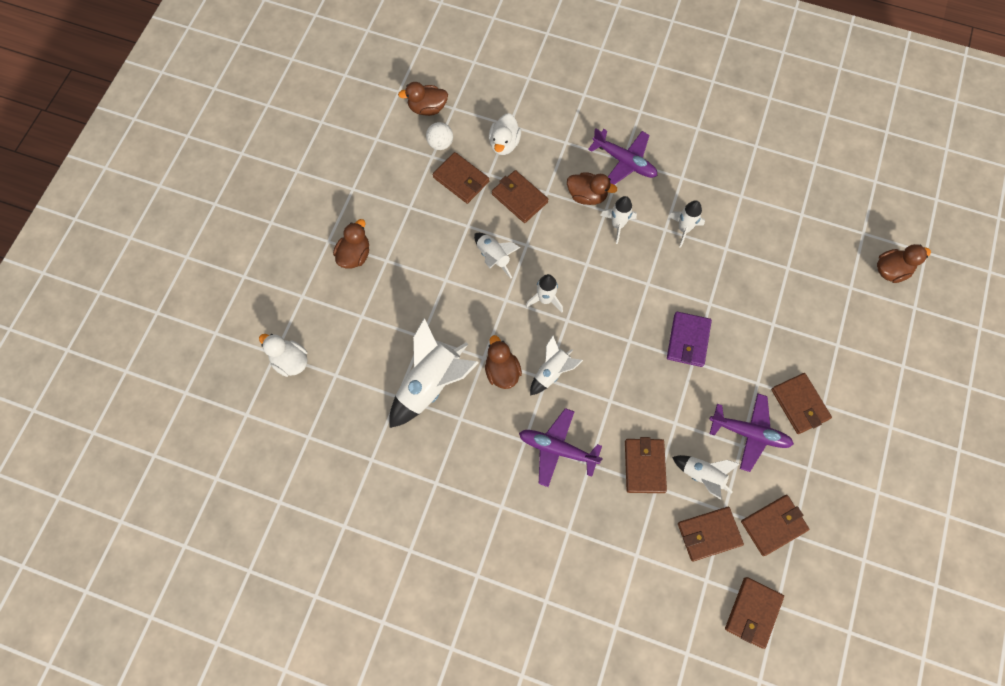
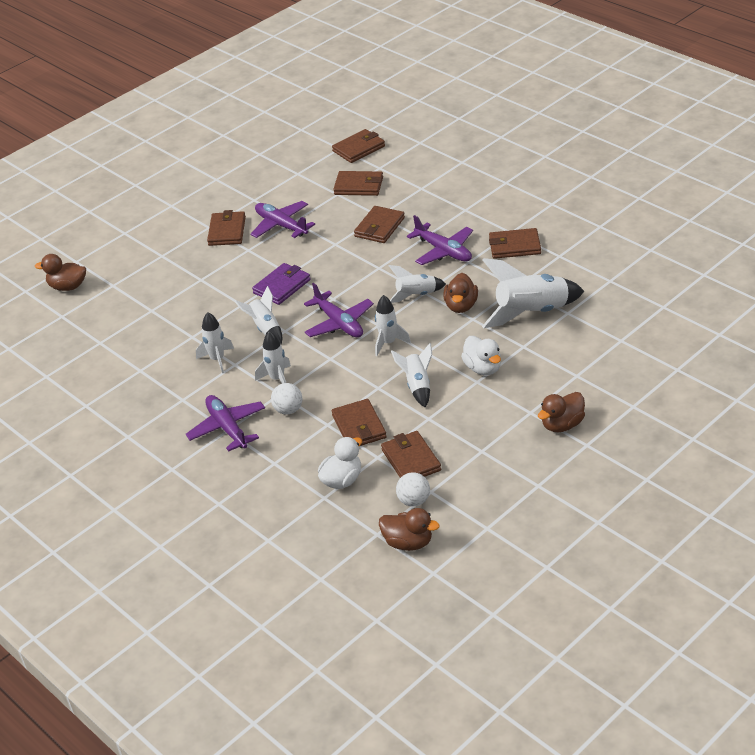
camera: 150 degrees left, 30 degrees down
white duck [259,334,308,377] -> white duck moved to [461,336,501,375]
brown duck [567,172,617,205] -> white ball [271,383,302,415]
white rocket [672,455,740,500] -> white rocket moved to [235,286,282,344]
brown wallet [741,495,809,556] -> brown wallet moved to [489,228,541,259]
none -> purple plane [304,283,374,338]

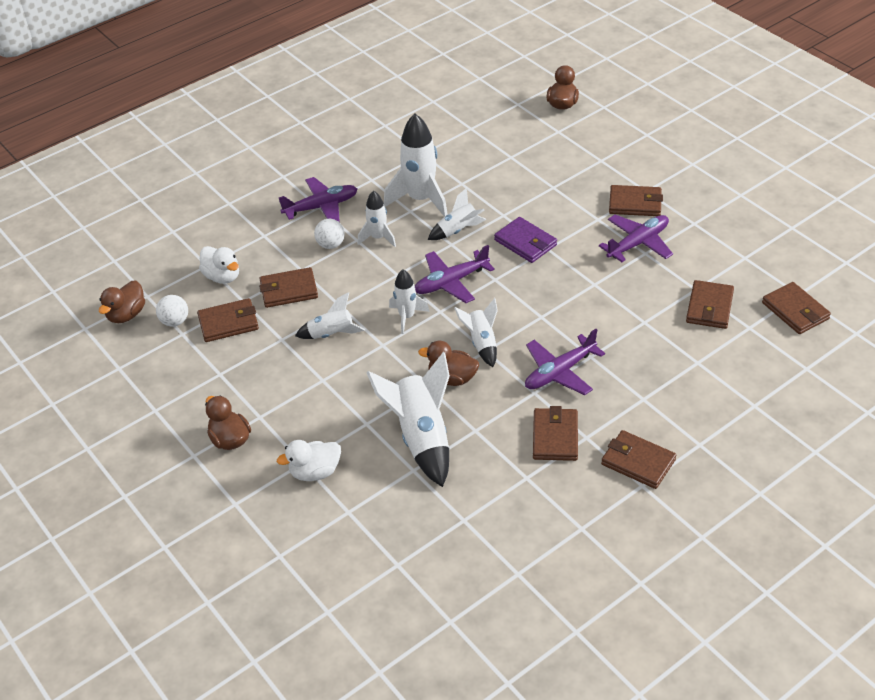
camera: 95 degrees right, 5 degrees up
white rocket [196,312,234,373] -> white rocket [384,114,448,217], size x1.77
brown wallet [354,206,405,243] -> brown wallet moved to [601,430,676,489]
white duck [461,336,501,375] -> white duck moved to [277,440,341,481]

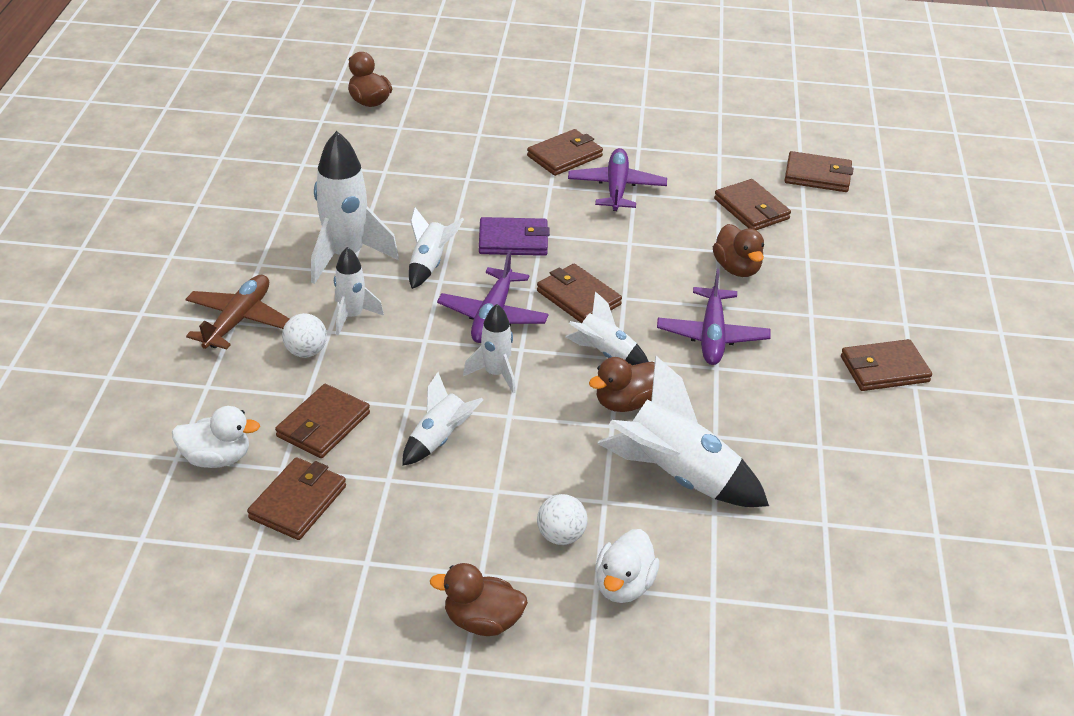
camera: 50 degrees left, 5 degrees down
brown duck [99,280,145,323] -> brown duck moved to [713,224,764,277]
white ball [156,295,188,327] -> white ball moved to [537,494,588,545]
purple plane [279,177,357,222] -> brown plane [185,275,289,350]
brown wallet [533,406,578,461] -> brown wallet moved to [537,263,622,323]

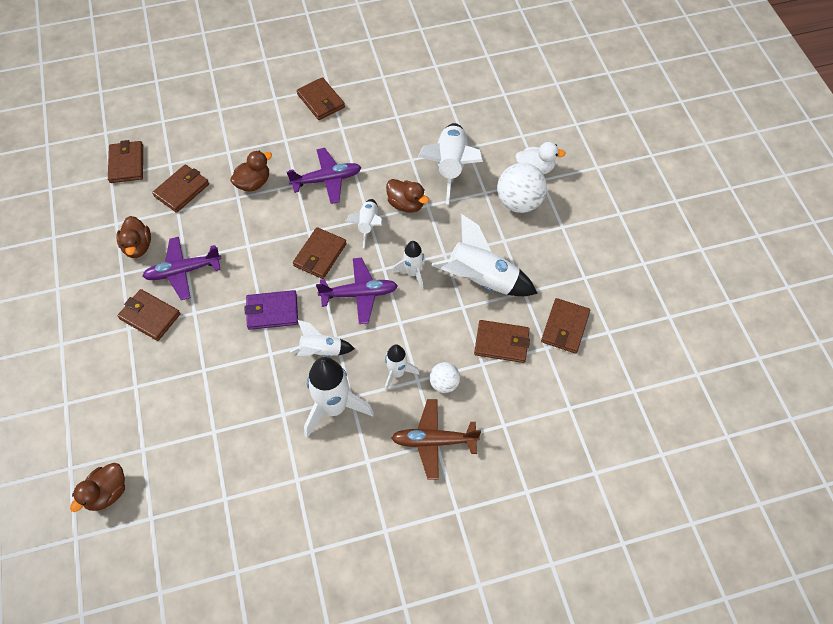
camera: 110 degrees left, 20 degrees up
white duck [172,406,260,468] -> none
brown wallet [247,457,346,540] -> brown wallet turned 75 degrees counterclockwise [541,298,590,353]
white rocket [402,372,483,466] -> white rocket [431,214,538,296], size x1.77
brown duck [430,563,528,636] -> brown duck moved to [116,216,151,258]
purple wallet [479,217,550,256] -> purple wallet turned 75 degrees counterclockwise [245,290,298,330]
white ball [537,494,588,545] -> white ball [497,163,547,213], size x1.80

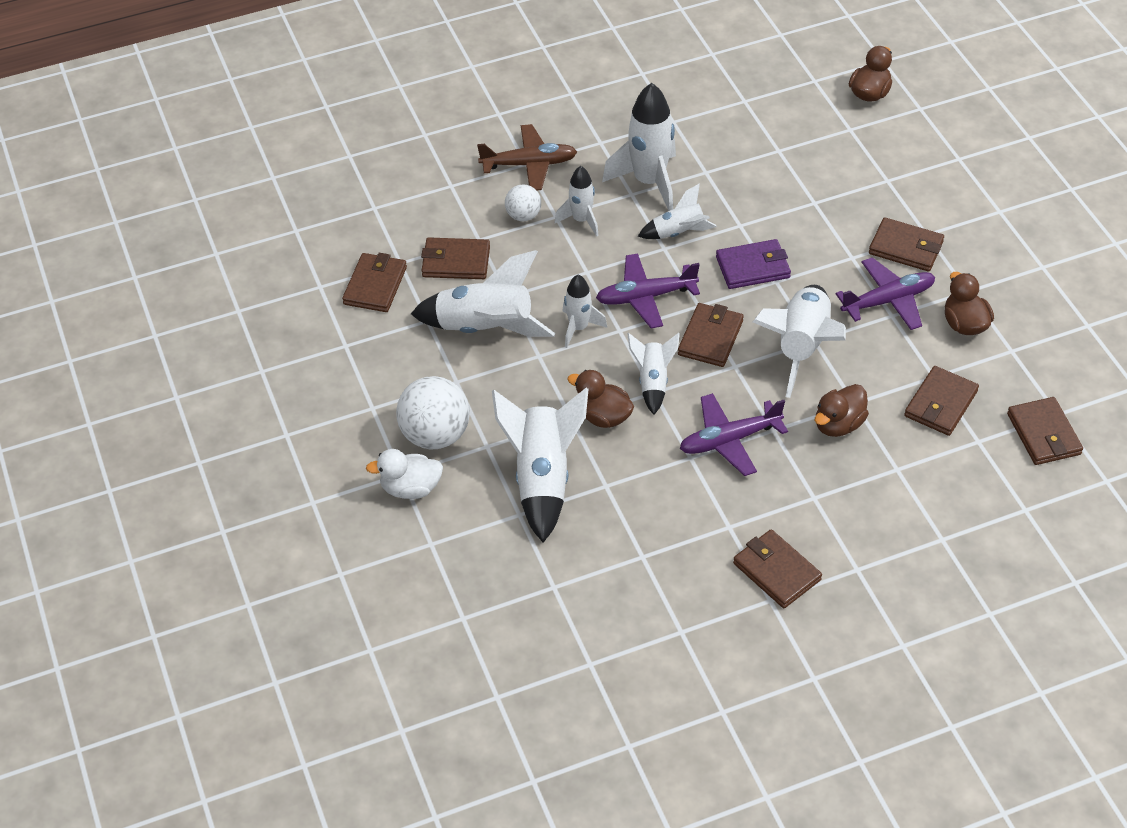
camera: 175 degrees right, 10 degrees down
none -> white rocket [753,285,846,398]

